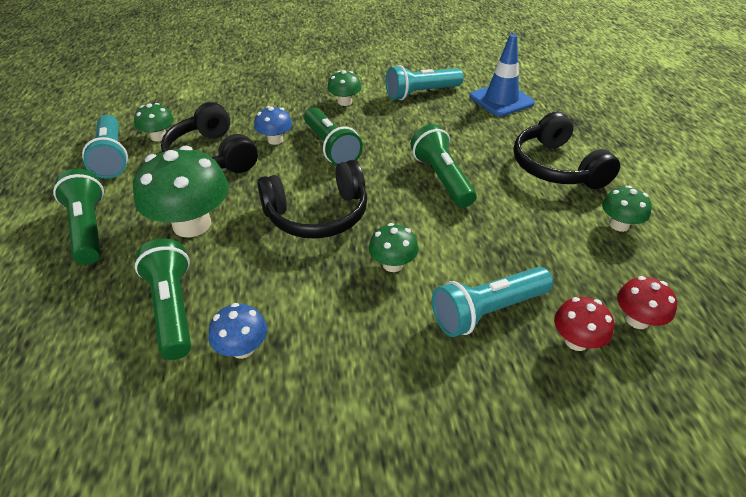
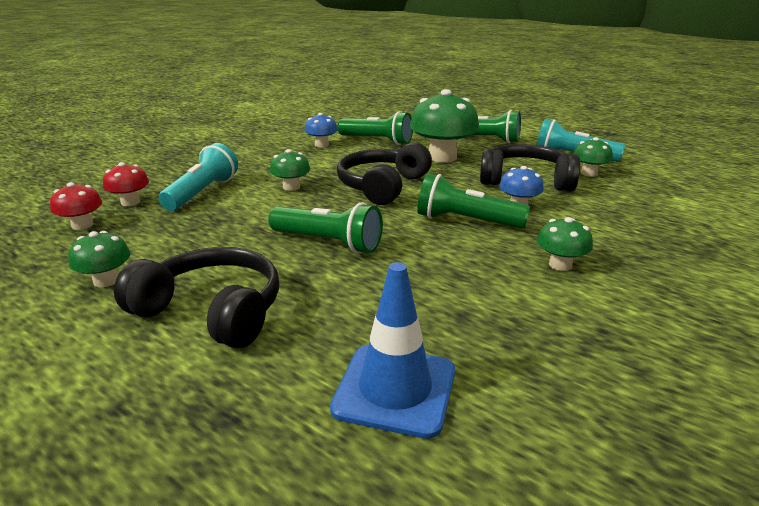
camera: 135 degrees right, 15 degrees down
turquoise flashlight [386,65,464,100] -> none

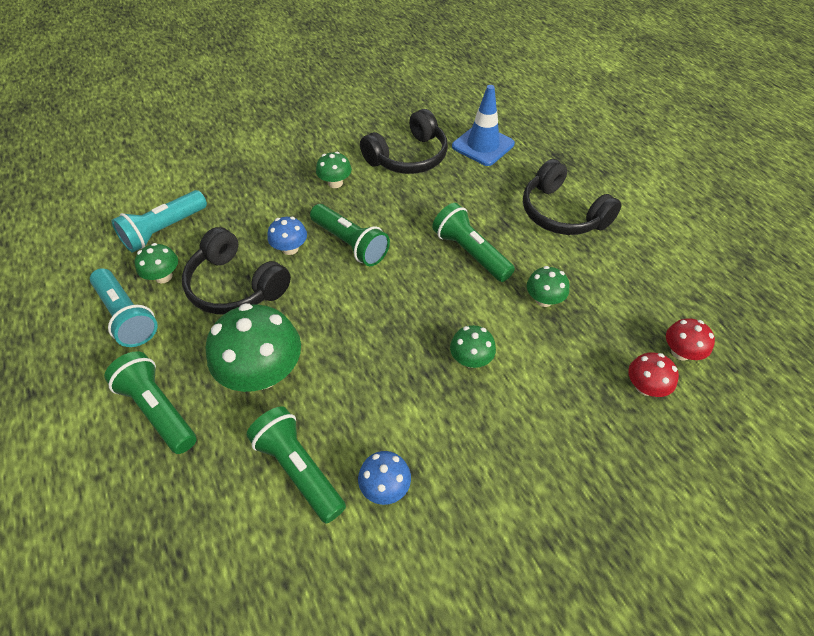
camera: 155 degrees left, 25 degrees up
green mushroom [69,231,130,287] -> green mushroom moved to [527,266,569,307]
turquoise flashlight [158,143,238,211] -> turquoise flashlight moved to [111,190,207,253]
black headphones [337,142,432,205] -> black headphones moved to [360,109,448,174]

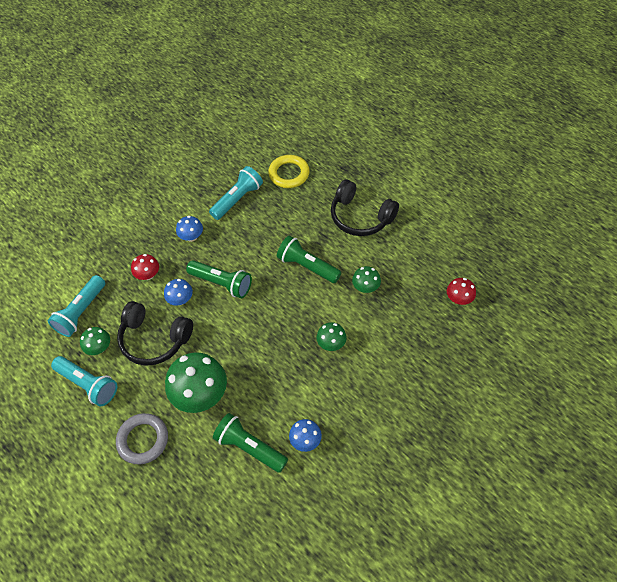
camera: 15 degrees left, 5 degrees up
green flashlight [104,351,197,454] -> grey ring [116,413,168,464]
green mushroom [316,152,352,188] -> blue mushroom [176,216,203,242]
black headphones [360,109,448,174] -> turquoise flashlight [209,166,263,220]
blue traffic cone [452,85,515,166] -> yellow ring [268,155,310,188]
red mushroom [628,352,679,397] -> red mushroom moved to [131,254,159,280]

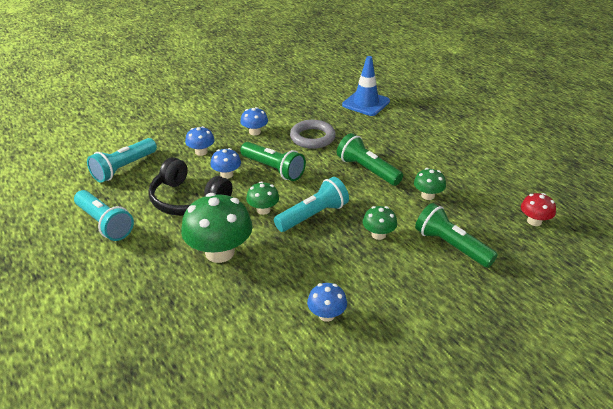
camera: 10 degrees right, 20 degrees down
green mushroom [80,327,110,355] -> green mushroom moved to [246,181,279,215]
grey ring [116,413,168,464] -> grey ring moved to [290,120,336,149]
red mushroom [131,254,159,280] -> blue mushroom [185,126,215,156]
turquoise flashlight [209,166,263,220] -> turquoise flashlight moved to [274,177,349,232]
green flashlight [213,413,288,473] -> green flashlight moved to [415,203,498,268]
yellow ring [268,155,310,188] -> blue traffic cone [342,56,390,116]
black headphones [331,179,399,236] -> none

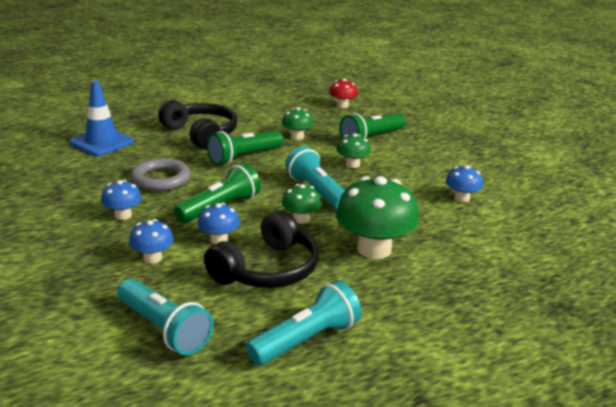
camera: 85 degrees left, 10 degrees down
none -> black headphones [158,100,237,149]

